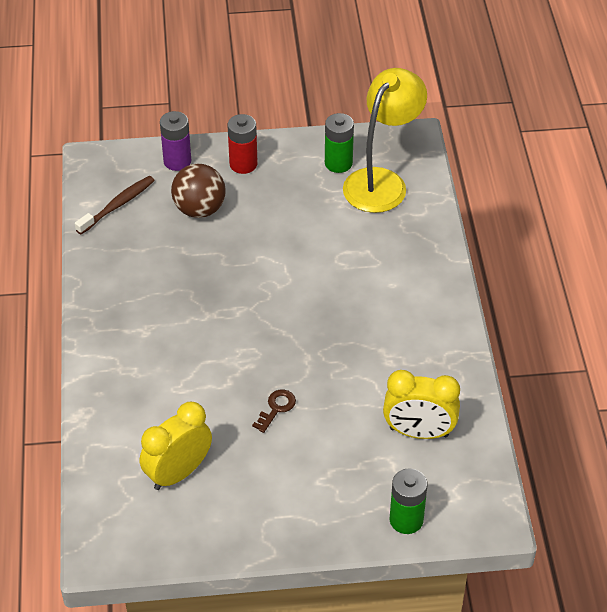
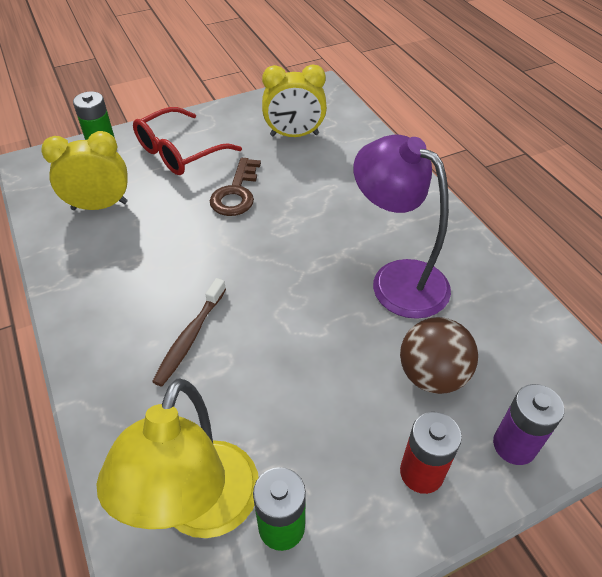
camera: 160 degrees right, 0 degrees up
brown toothbrush [75,176,155,234] -> brown toothbrush moved to [152,278,226,386]
yellow clock [140,402,212,490] -> yellow clock turned 60 degrees clockwise [262,64,327,137]
brown key [252,389,296,433] -> brown key [210,158,261,216], size x1.66
none -> red glasses [133,107,242,175]
none -> purple lamp [353,135,451,319]

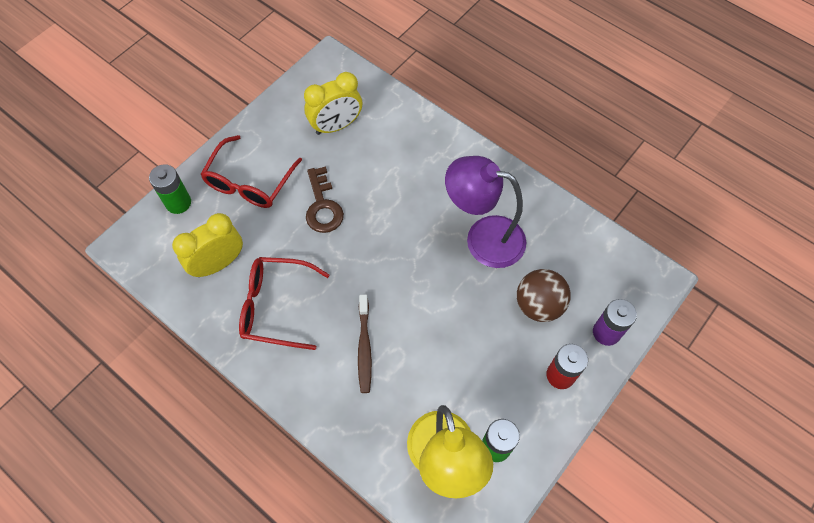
camera: 25 degrees left, 15 degrees up
none -> red glasses [239,257,329,350]

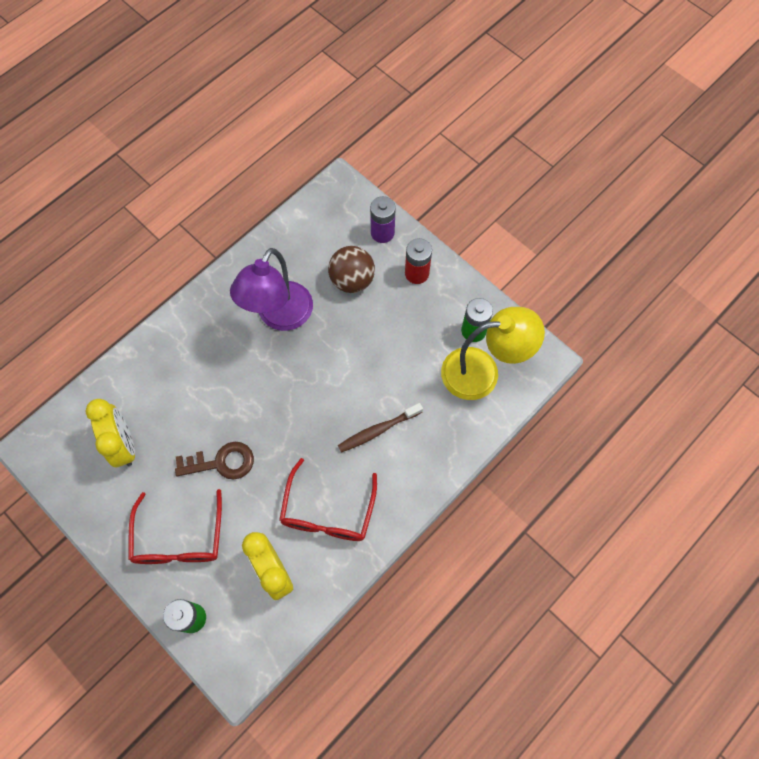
camera: 85 degrees left, 5 degrees up
red glasses [200,135,302,208] -> red glasses turned 60 degrees clockwise [128,489,222,564]
brown toothbrush [358,295,372,393] -> brown toothbrush turned 150 degrees clockwise [338,403,423,453]

